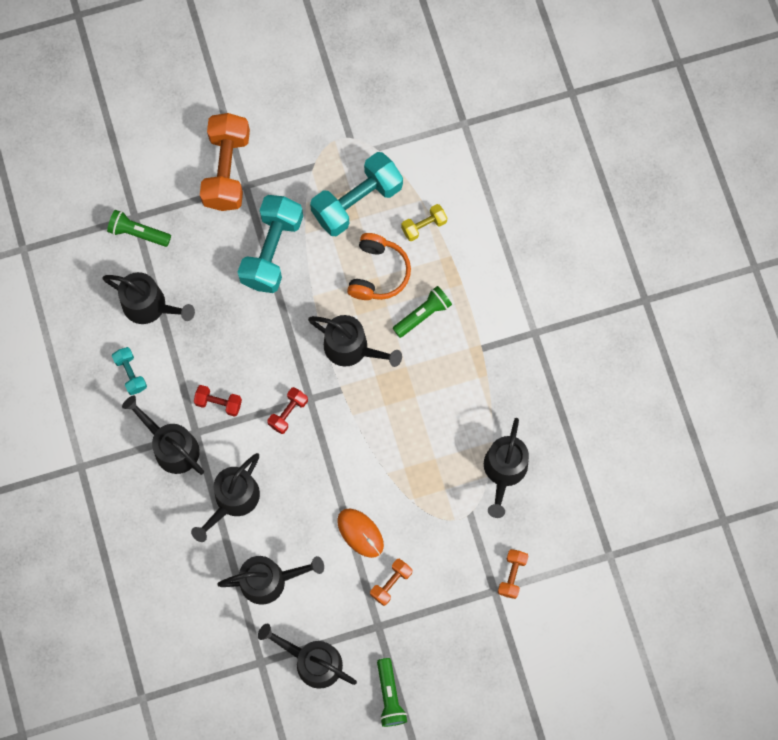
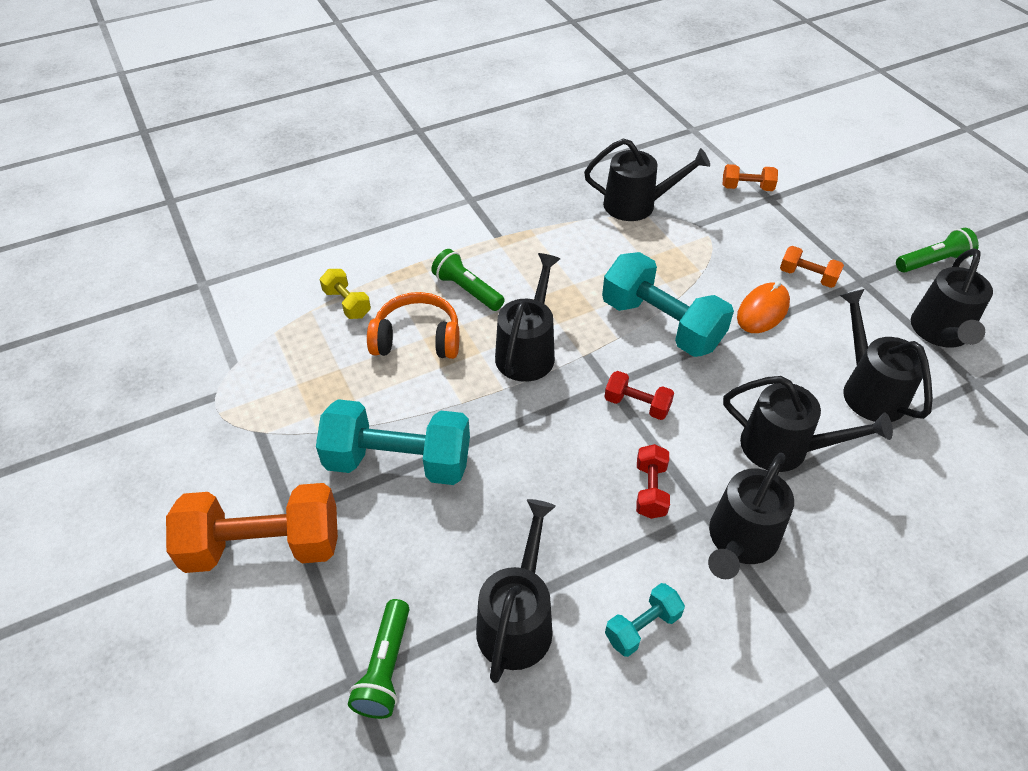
camera: 100 degrees left, 25 degrees down
turquoise dumbbell [310,152,403,236] -> turquoise dumbbell moved to [602,252,734,357]

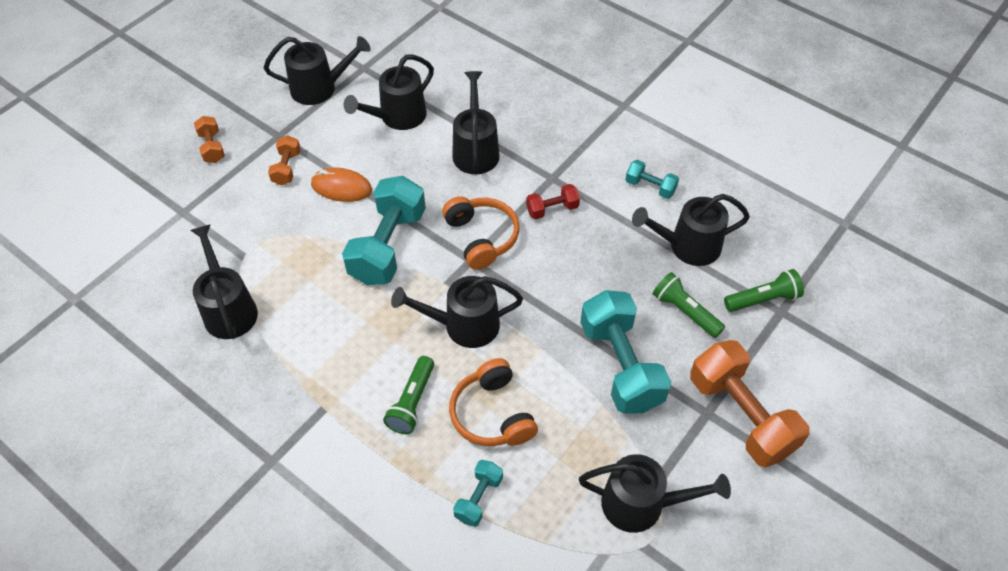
camera: 115 degrees left, 5 degrees up
yellow dumbbell [320,269,371,319] -> turquoise dumbbell [453,460,503,527]
red dumbbell [604,371,674,420] -> orange headphones [442,196,520,270]
black watering can [708,453,794,579] -> black watering can moved to [579,454,731,533]
orange dumbbell [723,164,778,191] -> orange dumbbell moved to [194,116,225,163]
green flashlight [896,228,979,273] -> green flashlight moved to [653,272,725,338]

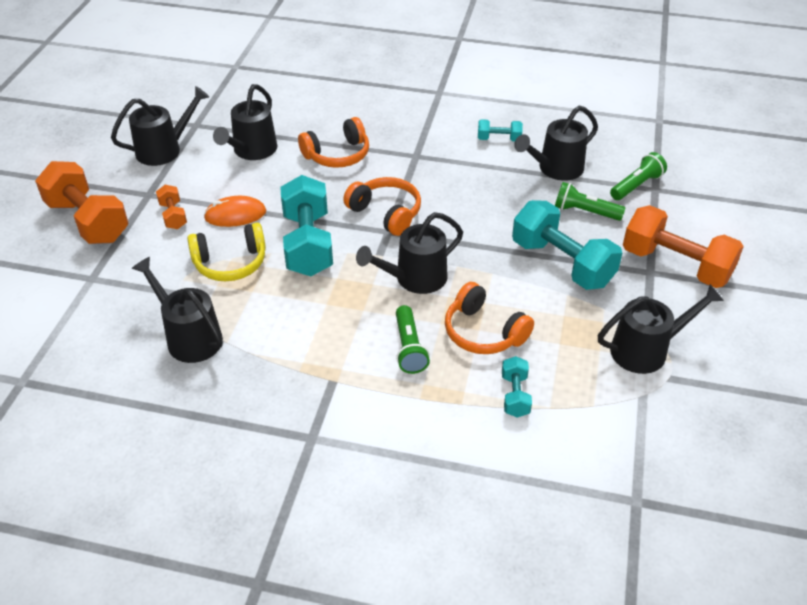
camera: 25 degrees left, 10 degrees down
orange dumbbell [194,116,225,163] -> orange dumbbell [35,161,128,244], size x2.07
black watering can [452,71,500,174] -> orange headphones [298,117,369,168]
red dumbbell [526,184,580,220] -> none
none -> yellow headphones [187,223,266,281]

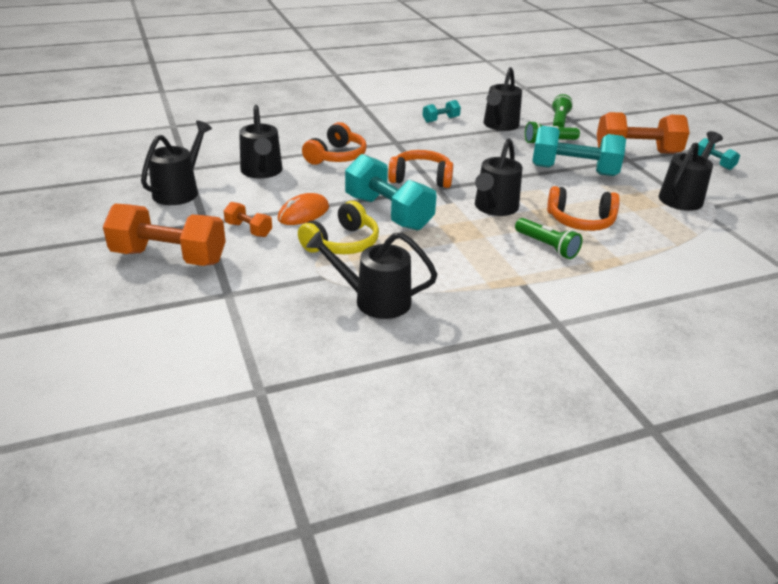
camera: 35 degrees left, 10 degrees down
turquoise dumbbell [502,356,532,417] -> turquoise dumbbell moved to [698,138,740,170]

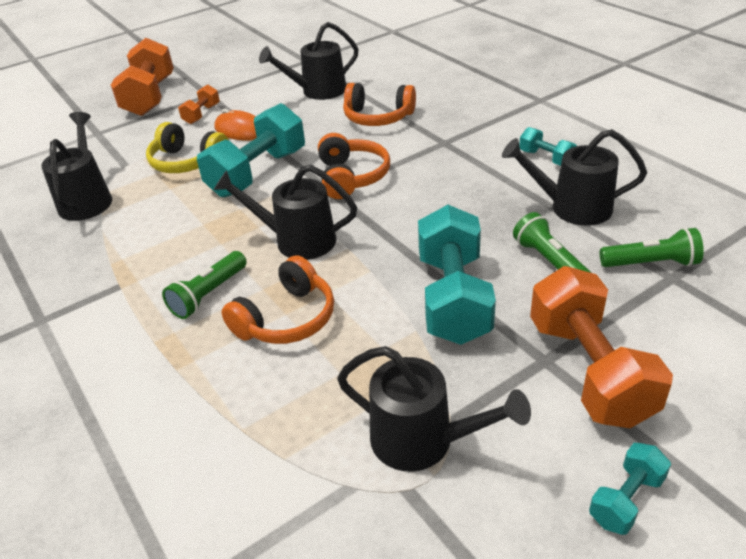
camera: 80 degrees right, 5 degrees up
black watering can [141,121,212,205] -> none
orange headphones [547,186,620,231] -> orange headphones turned 135 degrees counterclockwise [221,255,334,344]

